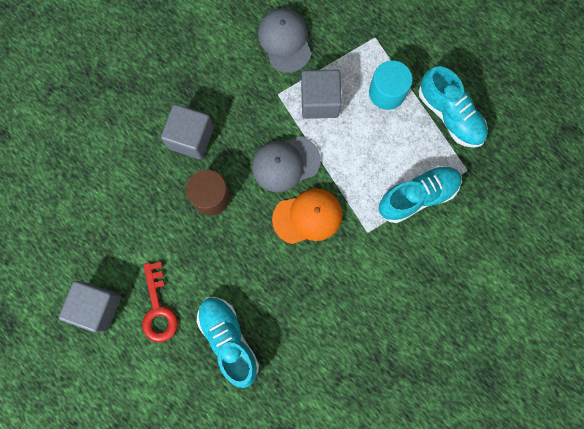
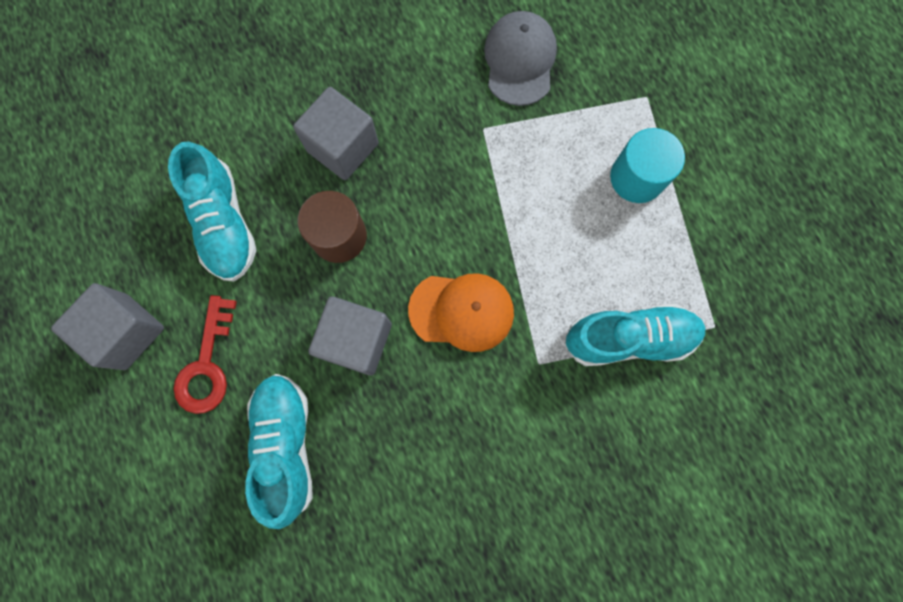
camera: 20 degrees right, 0 degrees up
grey cap [252,136,321,192] -> none
grey cube [301,70,342,119] -> grey cube moved to [308,296,392,376]
turquoise shoe [418,66,488,148] -> turquoise shoe moved to [168,141,257,282]

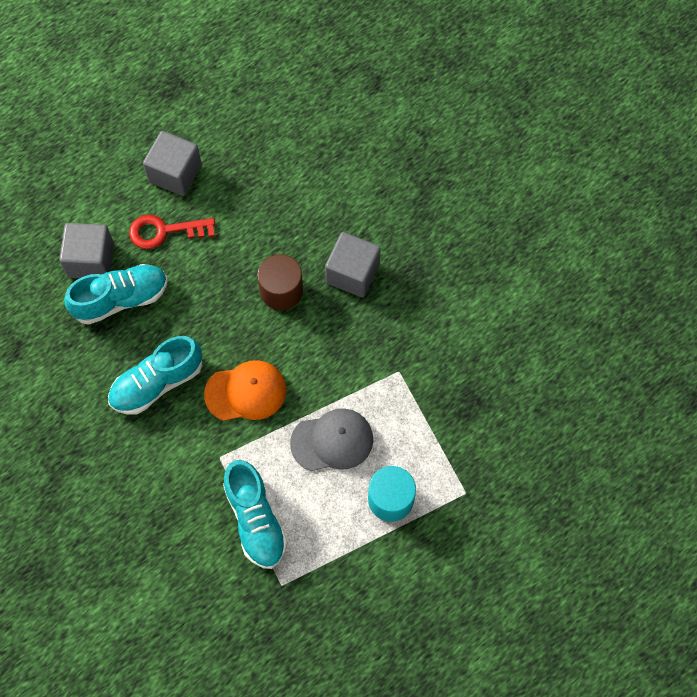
camera: 75 degrees right, 10 degrees down
turquoise shoe [168,141,257,282] -> turquoise shoe moved to [108,336,202,415]
grey cube [308,296,392,376] -> grey cube moved to [59,223,114,278]
orange cap [408,273,514,352] -> orange cap turned 90 degrees counterclockwise [204,360,286,421]
grey cap [484,11,557,106] -> grey cap moved to [290,408,373,471]

